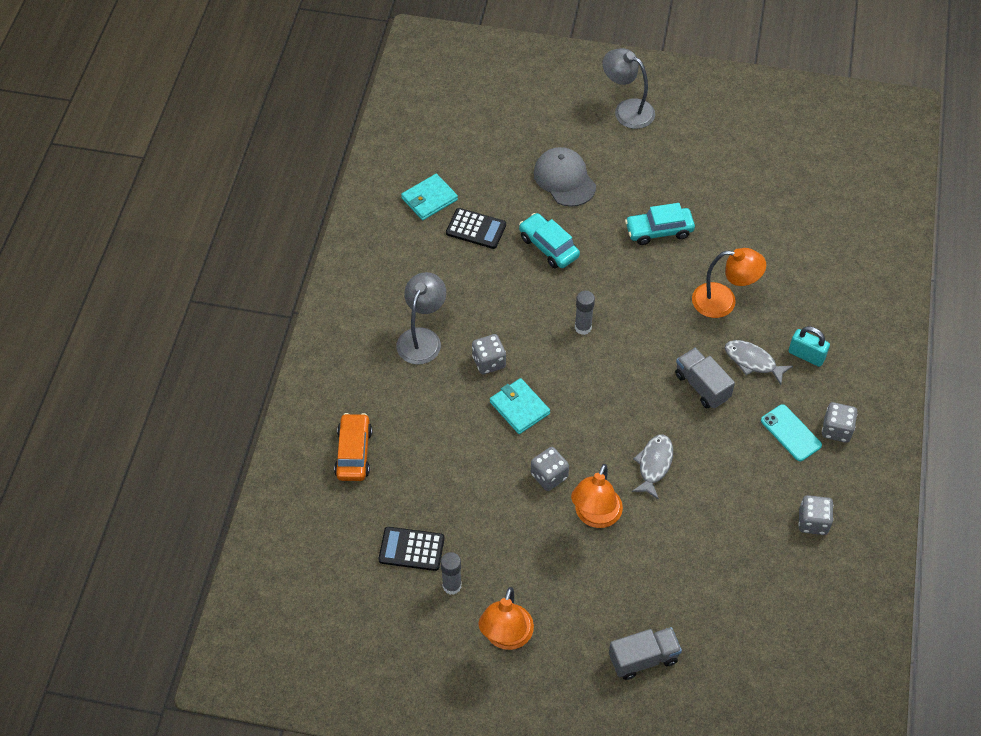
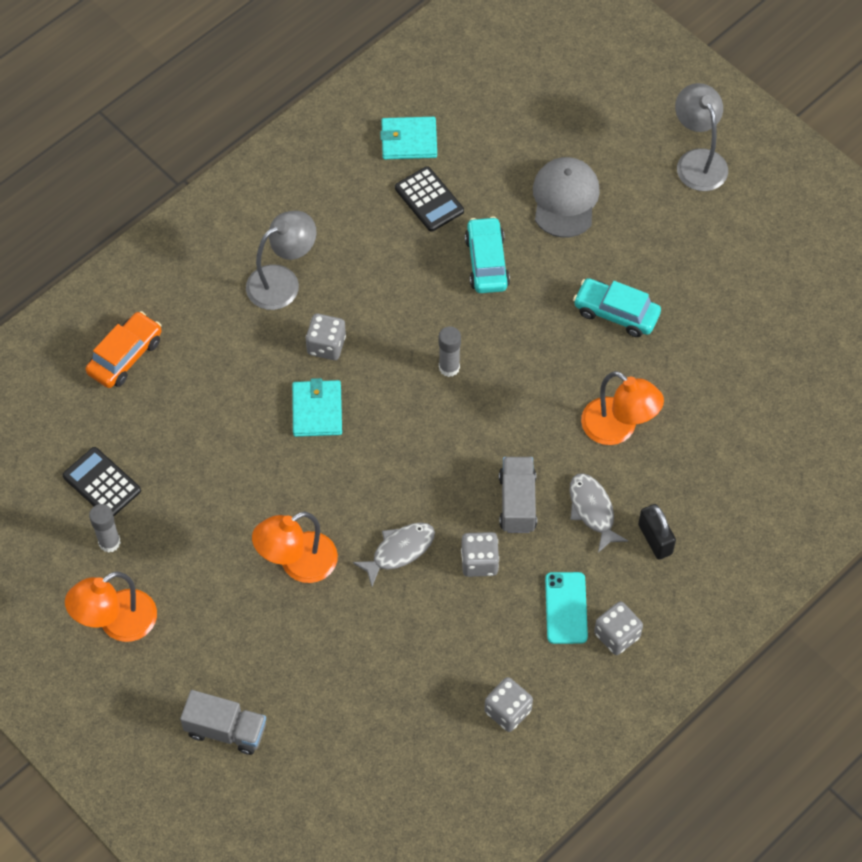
camera: 35 degrees right, 5 degrees up
grey dice [531,447,569,491] -> grey dice moved to [461,532,499,577]
turquoise padlock [789,326,830,367] -> black padlock [638,504,676,560]

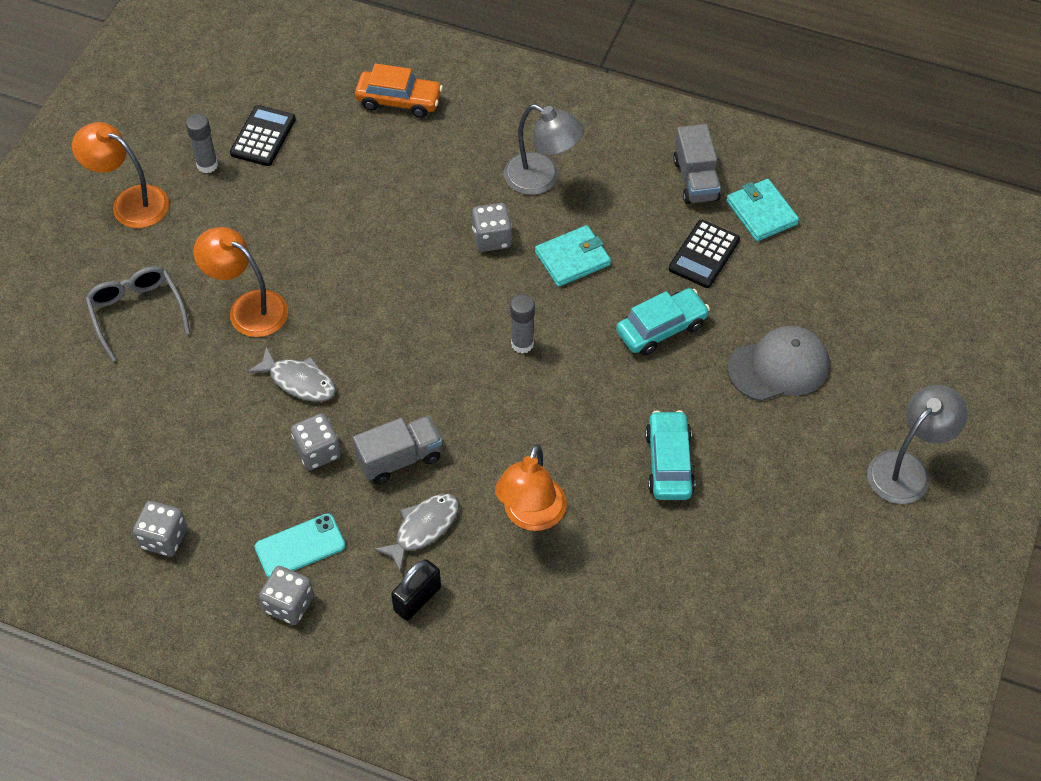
camera: 65 degrees right, 5 degrees down
grey truck [180,690,266,755] -> grey truck moved to [673,124,721,204]
turquoise wallet [292,378,342,437] -> turquoise wallet moved to [535,225,611,287]
none -> grey glasses [85,266,190,362]

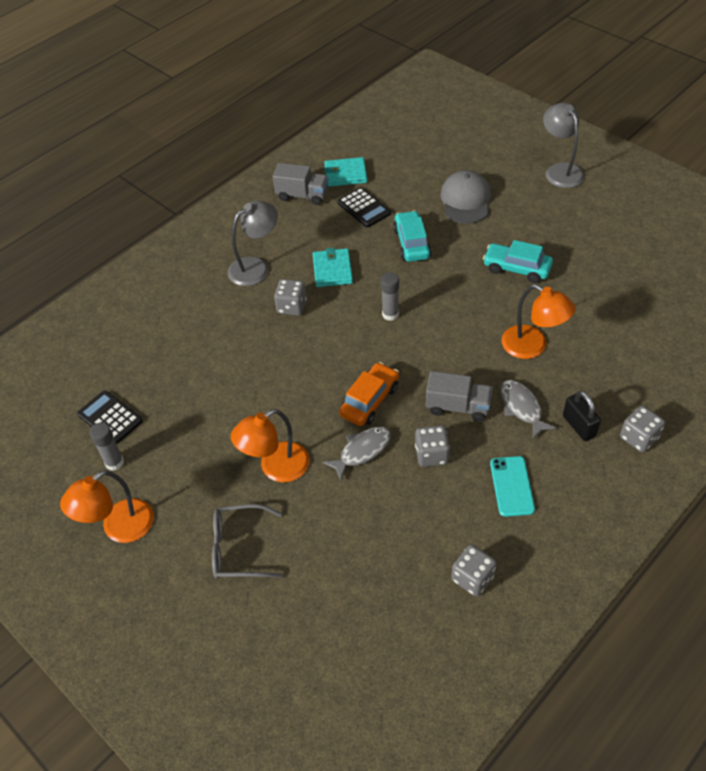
camera: 65 degrees left, 5 degrees down
grey dice [259,566,314,625] -> grey dice moved to [620,406,665,452]
grey truck [353,416,442,484] -> grey truck turned 105 degrees clockwise [426,371,492,422]
orange car [355,63,443,118] -> orange car moved to [339,362,399,426]

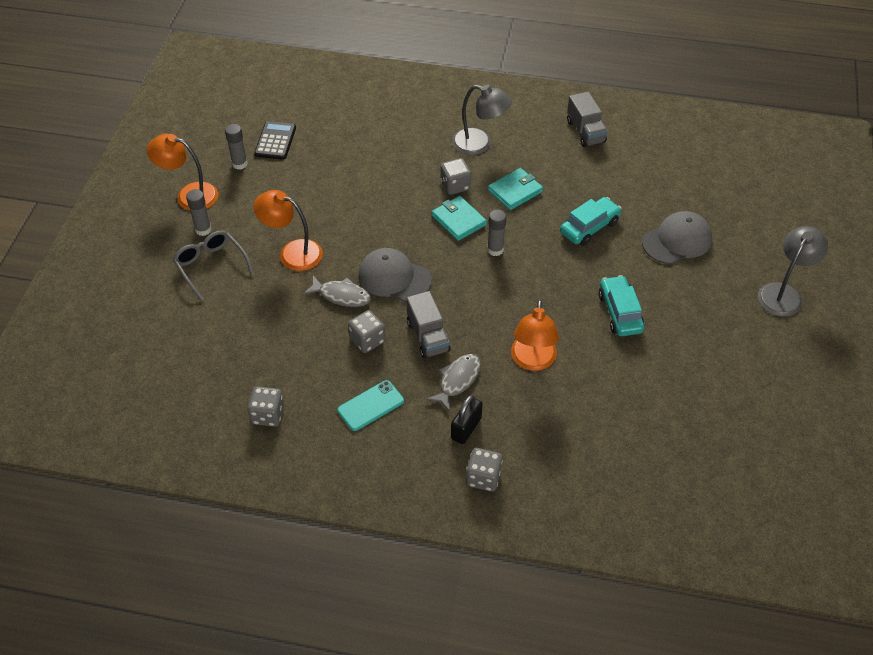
camera: 55 degrees right, 0 degrees up
turquoise wallet [324,157,367,187] -> turquoise wallet moved to [432,196,487,241]
black calculator [337,187,391,228] -> none
orange car [339,362,399,426] -> grey cap [358,248,432,302]
none -> grey glue stick [186,189,212,236]

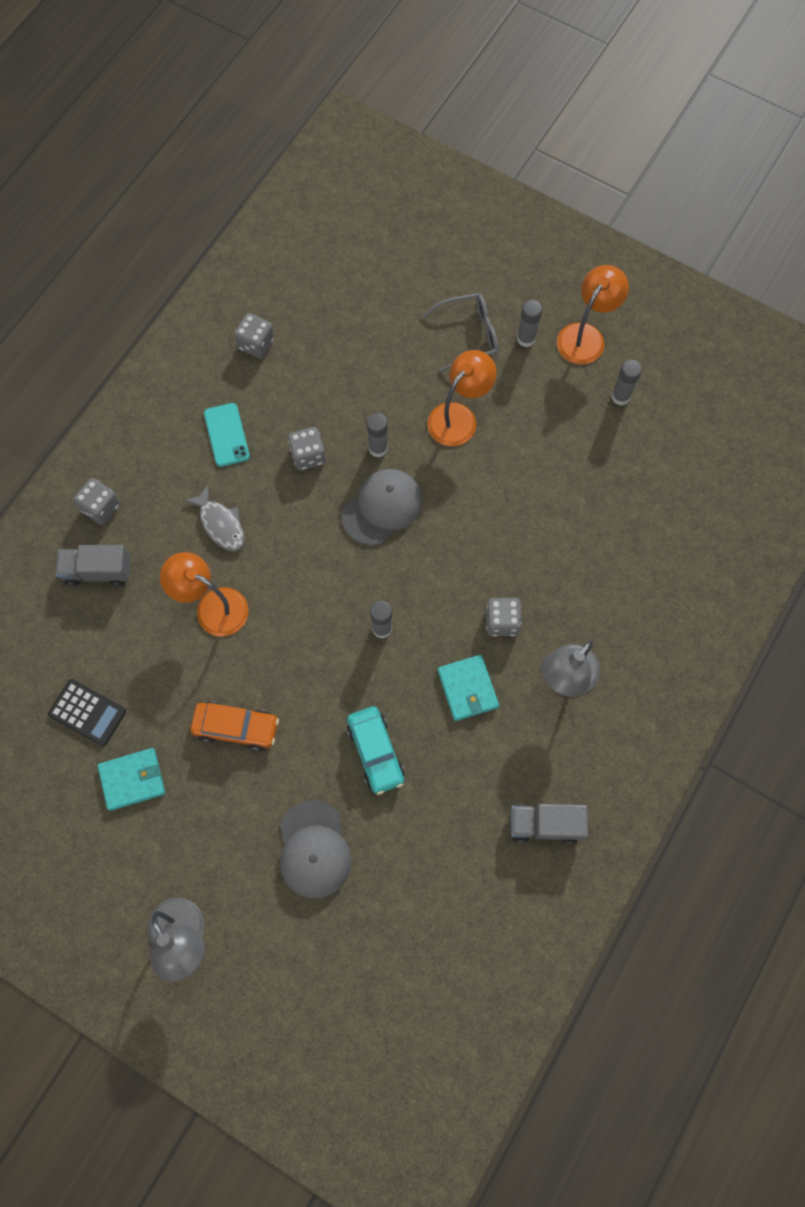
camera: 110 degrees right, 20 degrees up
black calculator [254,121,296,160] -> black calculator moved to [48,679,126,746]
grey fish [303,276,371,307] -> grey glue stick [367,413,388,457]
grey truck [406,291,451,359] -> grey truck moved to [56,545,130,586]
turquoise wallet [432,196,487,241] -> turquoise wallet moved to [98,748,165,811]
black padlock [451,395,483,444] -> none
turquoise car [599,275,645,336] -> orange car [190,702,279,751]

